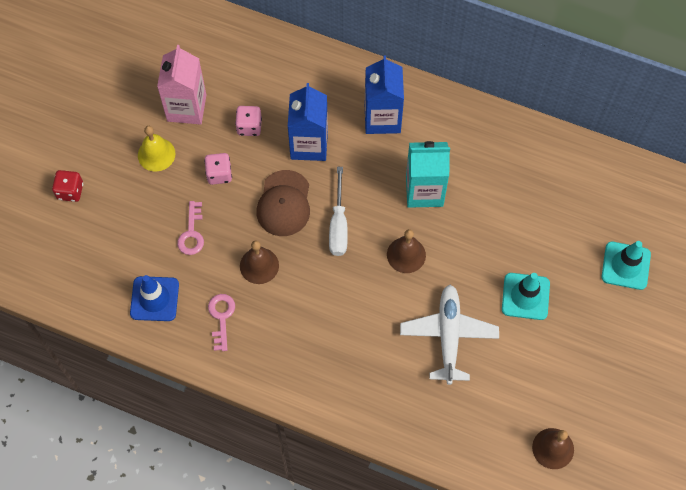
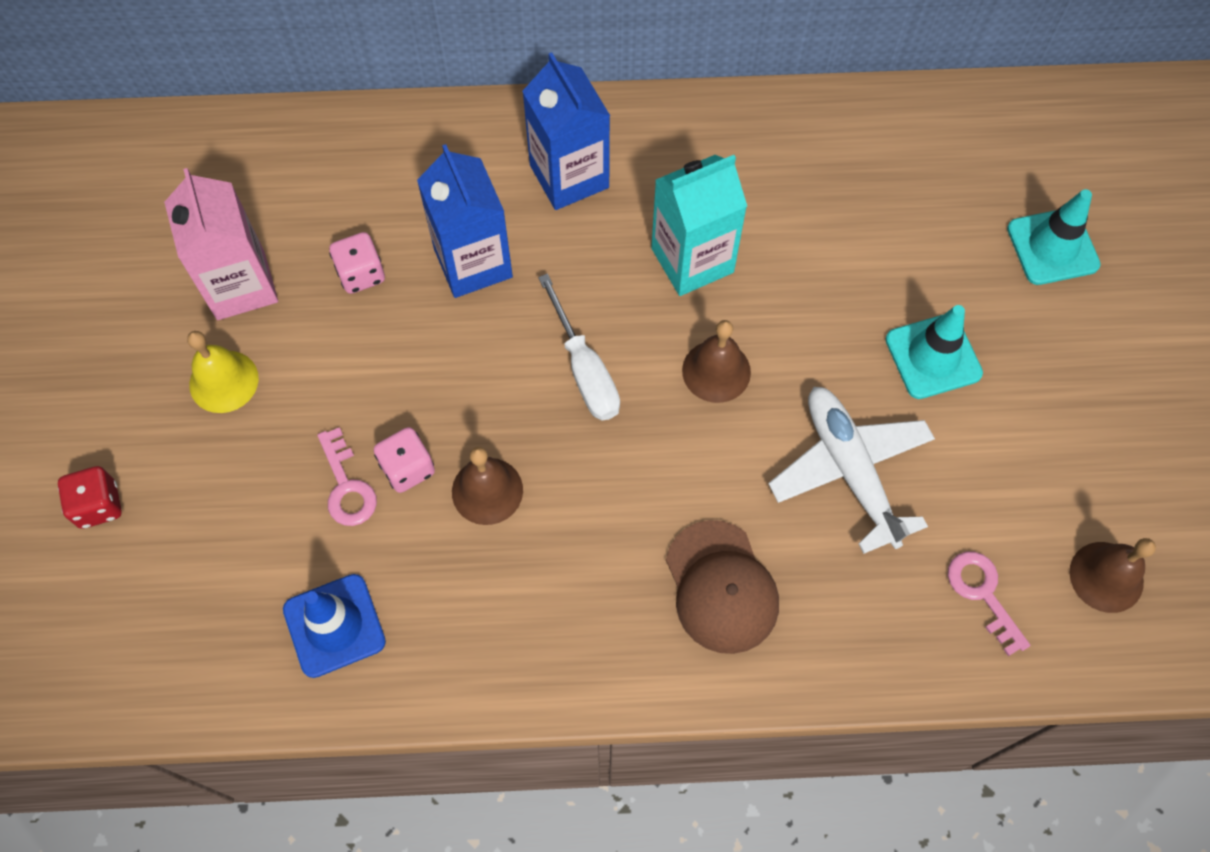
camera: 25 degrees left, 0 degrees up
pink dice [204,153,232,185] -> pink dice moved to [374,427,435,493]
pink key [208,294,235,351] -> pink key moved to [948,552,1030,656]
brown cap [257,170,310,236] -> brown cap moved to [666,520,779,654]

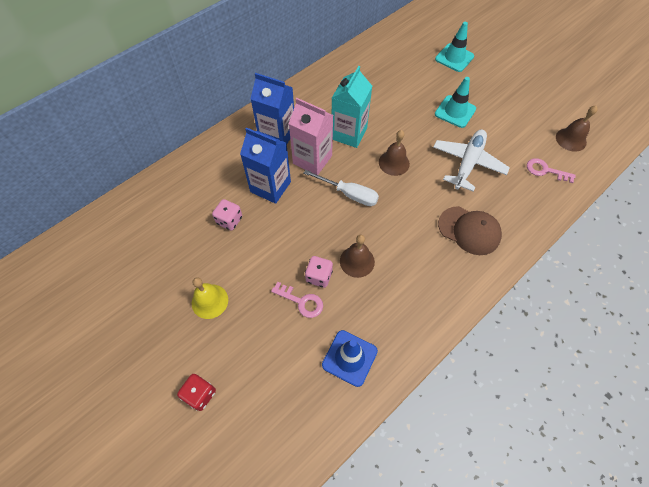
camera: 40 degrees left, 5 degrees down
pink carton [164,168,278,320] -> pink carton moved to [289,98,333,175]
white plane [768,387,935,554] -> white plane turned 90 degrees clockwise [433,129,510,192]

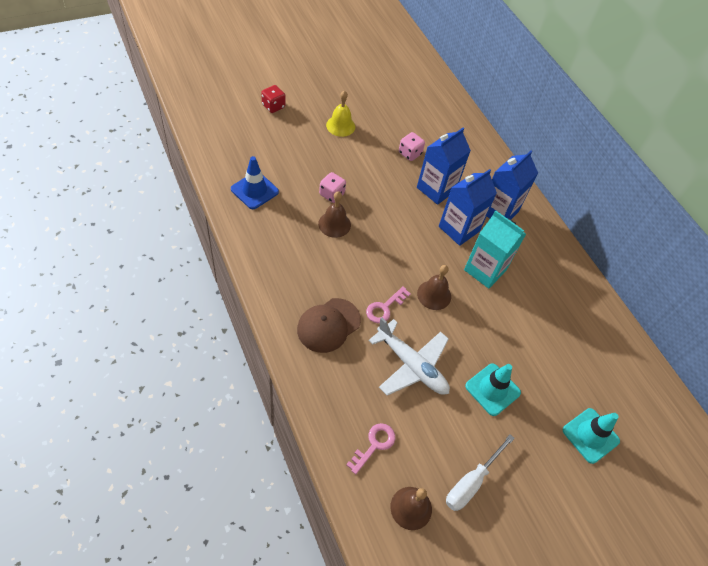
camera: 100 degrees right, 5 degrees down
pink key [271,282,323,318] -> pink key moved to [366,286,411,323]
pink carton [289,98,333,175] -> blue carton [439,169,497,246]
white screwdriver [304,170,379,206] -> white screwdriver moved to [446,434,515,511]

